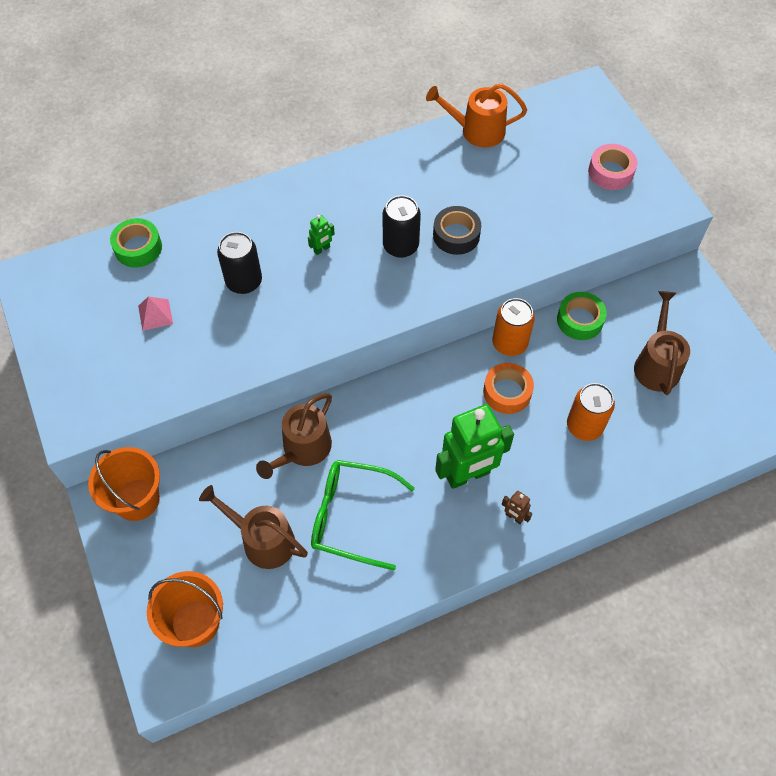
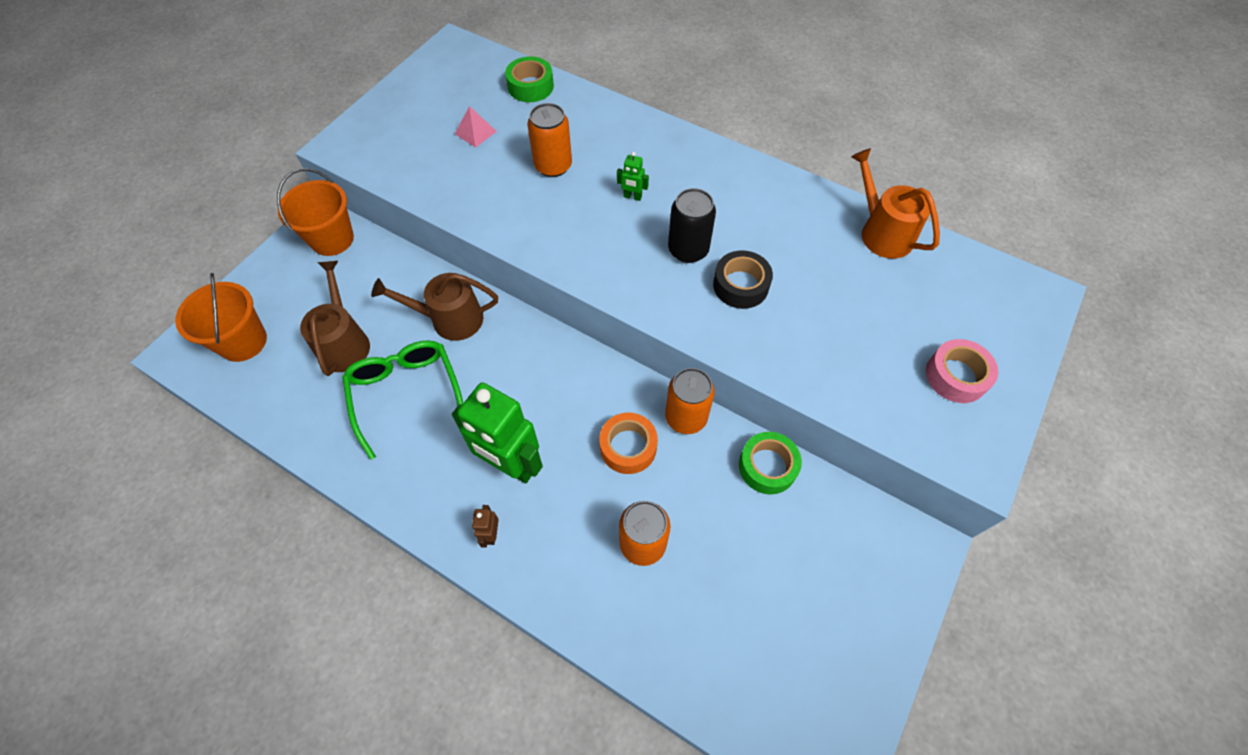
camera: 55 degrees right, 0 degrees up
black can [217,232,262,294] -> orange can [528,103,572,177]
brown watering can [634,291,690,395] -> none

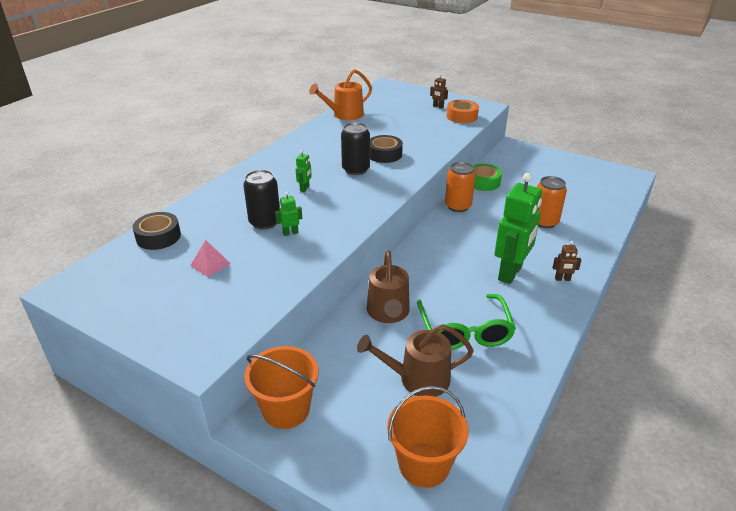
camera: 90 degrees left, 25 degrees down
green glasses [342,340,463,460] -> green glasses turned 75 degrees counterclockwise [417,294,516,350]
green tape [505,56,554,102] -> black tape [132,212,181,250]
orange can [528,103,572,177] -> black can [243,170,280,230]
orange tape [599,413,658,474] -> orange tape moved to [447,100,479,123]
pink tape [926,339,998,403] -> brown robot [430,74,448,108]
none -> green robot [275,192,302,236]

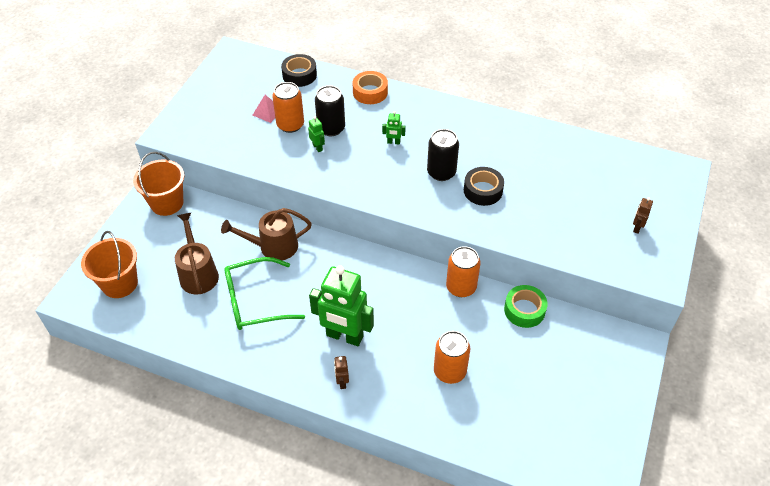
camera: 80 degrees right, 15 degrees up
orange watering can [309,69,372,120] -> none
orange tape [447,100,479,123] -> orange tape moved to [353,71,388,104]
none -> orange can [272,82,304,133]

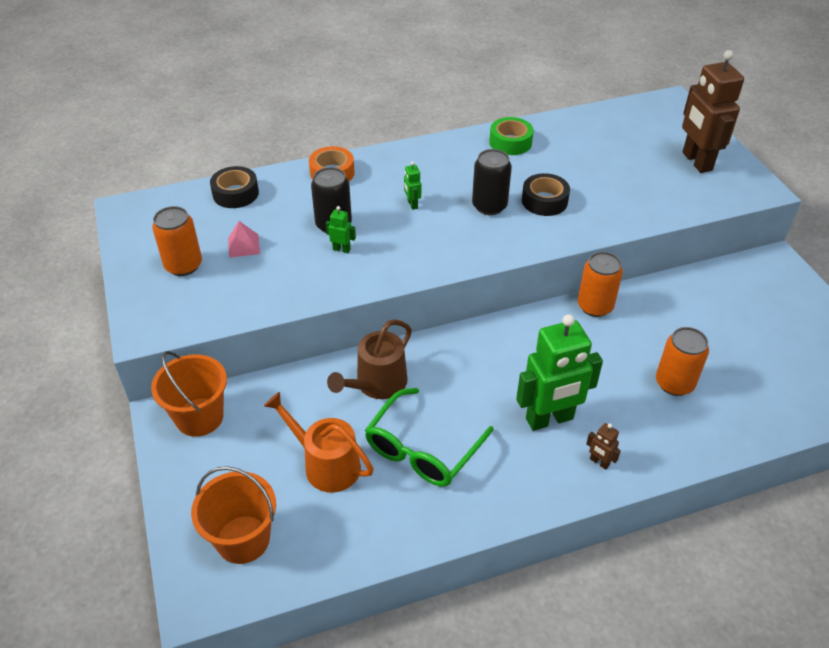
camera: 40 degrees left, 5 degrees down
brown watering can [175,213,219,295] -> orange watering can [264,392,374,493]
orange can [272,82,304,133] -> orange can moved to [152,206,202,276]
green robot [382,111,406,145] -> green robot turned 105 degrees clockwise [404,161,421,210]
green tape [504,285,548,328] -> green tape moved to [489,117,534,155]
brown robot [633,197,653,234] -> brown robot [682,50,744,173], size x2.45

